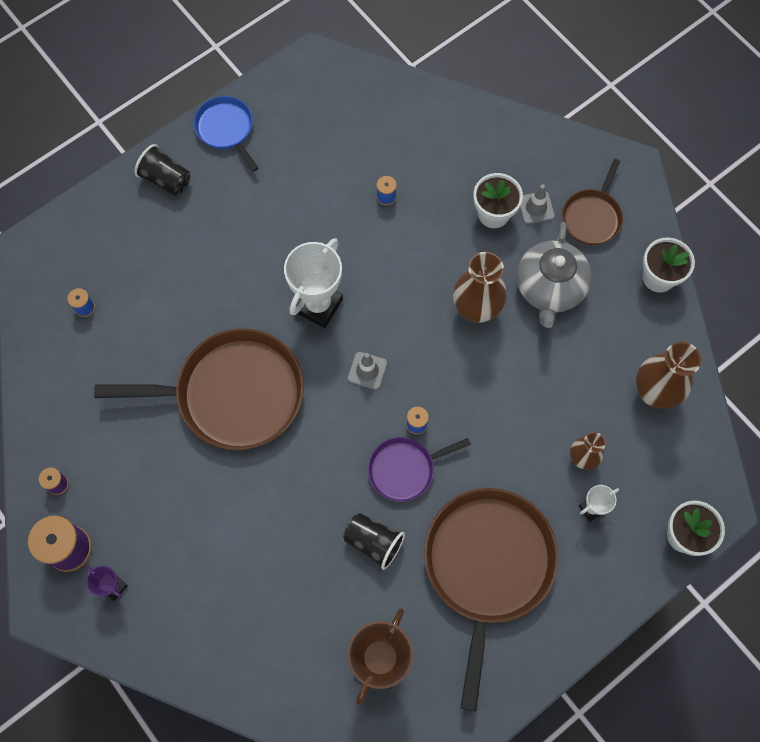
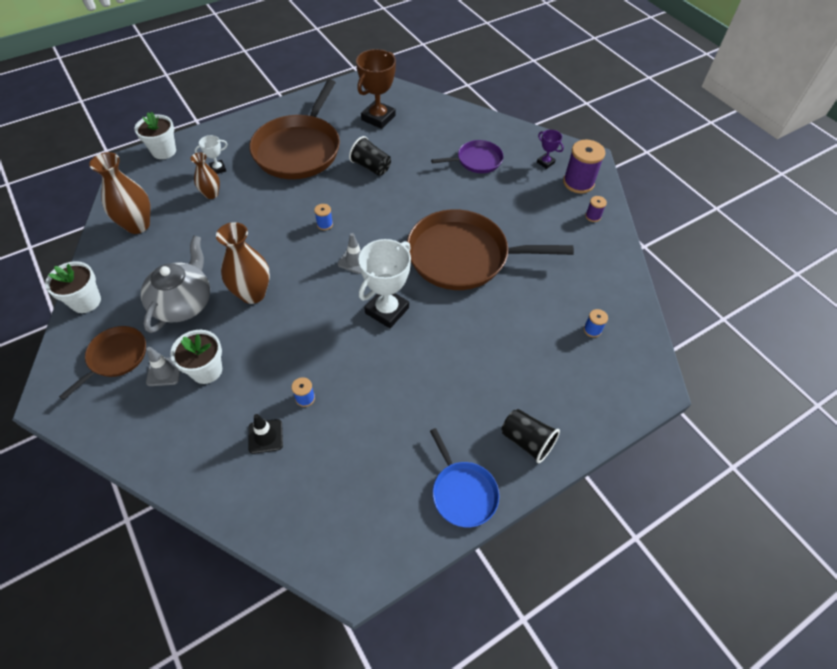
camera: 175 degrees left, 15 degrees down
purple pan [368,437,471,502] -> purple pan moved to [431,140,504,173]
none -> black traffic cone [248,414,283,454]

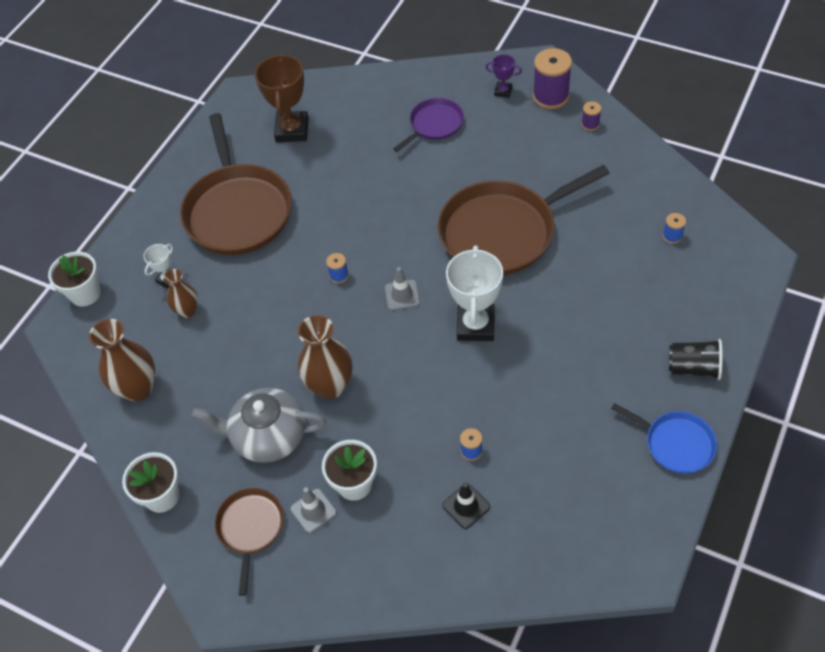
camera: 25 degrees left, 0 degrees up
grey teapot [141,236,210,333] -> grey teapot turned 75 degrees counterclockwise [192,388,326,463]
black cup [349,136,391,176] -> none

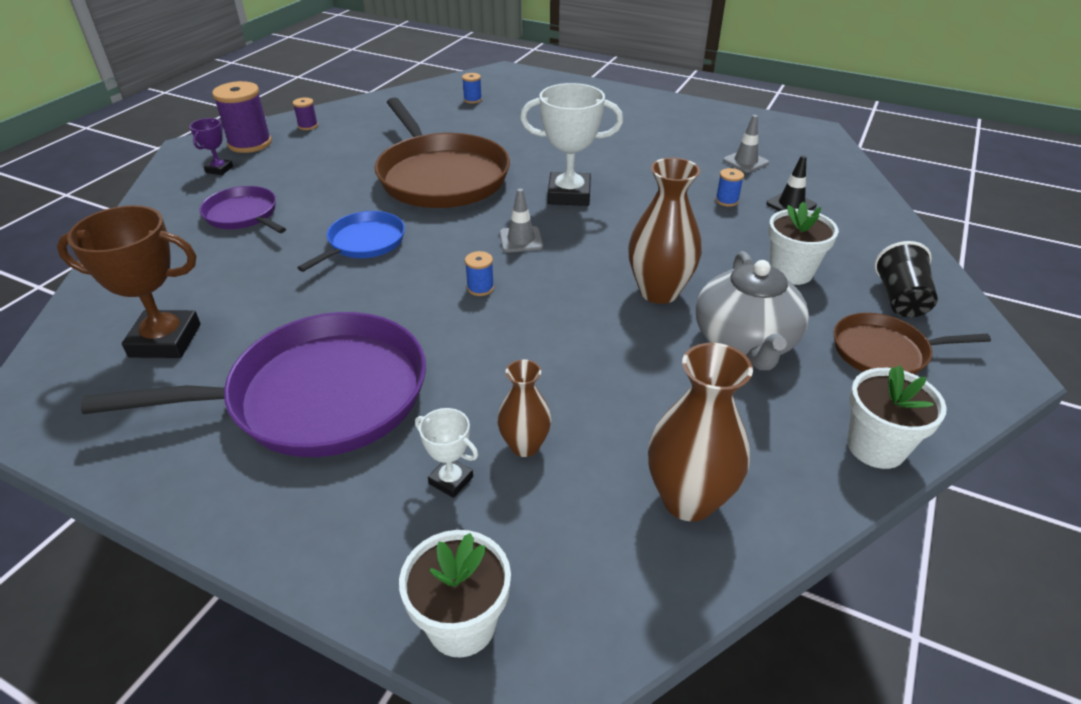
camera: 95 degrees left, 15 degrees down
brown pan [180,113,292,255] -> purple pan [81,312,426,457]
grey traffic cone [290,487,337,533] -> grey traffic cone moved to [723,115,769,173]
blue pan [611,403,717,474] -> blue pan moved to [297,211,405,272]
black cup [669,339,723,380] -> black cup moved to [874,241,938,317]

